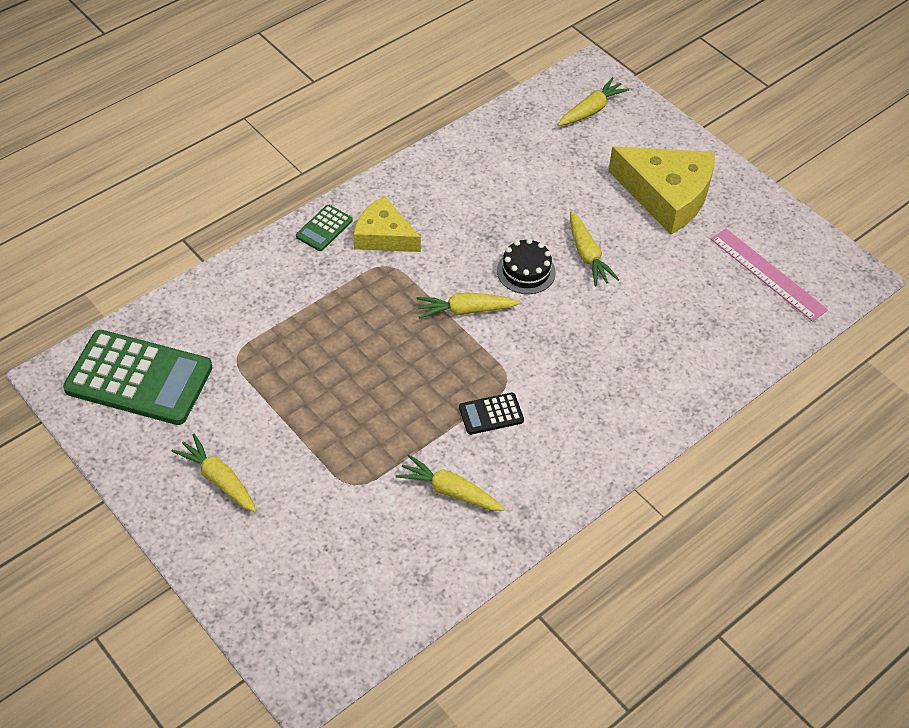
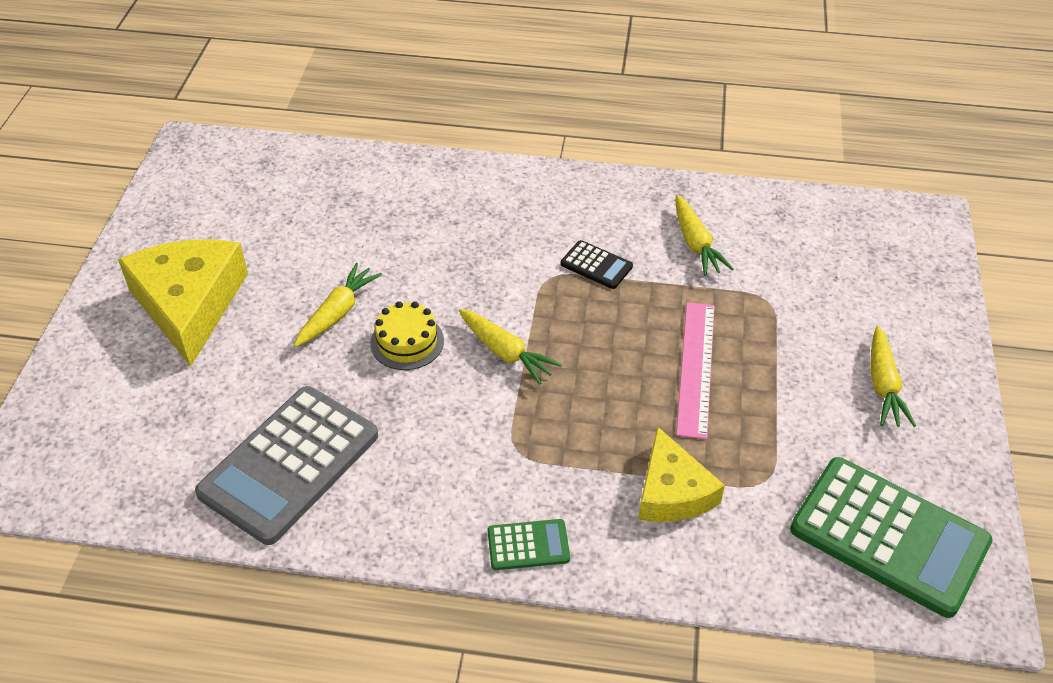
camera: 130 degrees left, 5 degrees down
green calculator [63,330,213,425] -> green calculator turned 150 degrees clockwise [790,457,993,618]
yellow cheese [353,196,421,252] -> yellow cheese moved to [638,426,725,522]
black cake [497,239,556,294] -> yellow cake [370,301,444,370]
yellow carrot [557,78,629,126] -> none
pink ruler [711,228,828,322] -> pink ruler moved to [676,302,715,439]
none -> grey calculator [195,386,378,545]

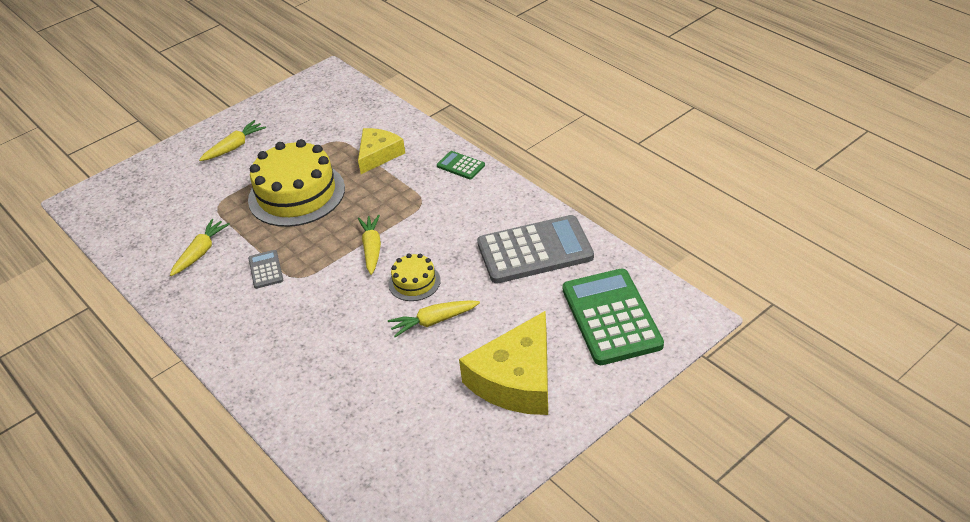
camera: 135 degrees left, 5 degrees down
black calculator [561,240,633,289] -> grey calculator [248,250,283,289]
pink ruler [676,302,715,439] -> yellow cake [248,139,345,227]
green calculator [790,457,993,618] -> green calculator moved to [562,268,664,365]

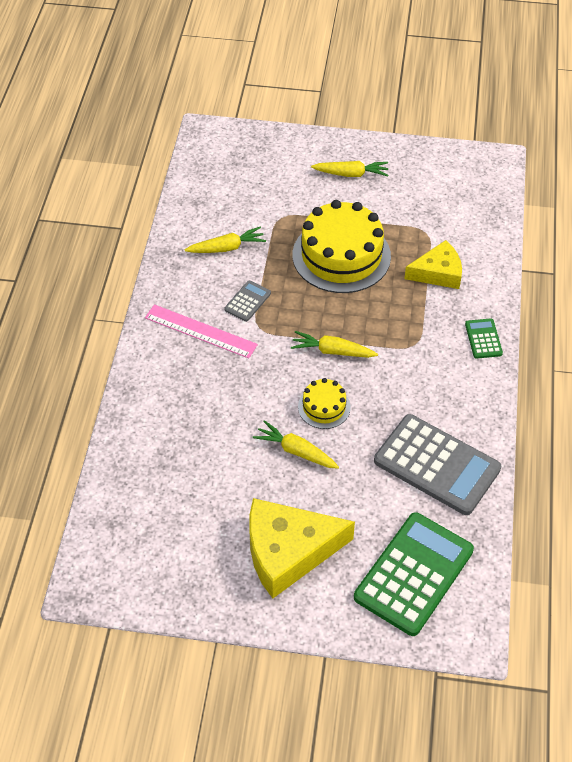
camera: 45 degrees right, 10 degrees up
yellow carrot [358,215,381,275] -> yellow carrot turned 120 degrees counterclockwise [291,331,378,358]
none -> pink ruler [145,304,258,358]

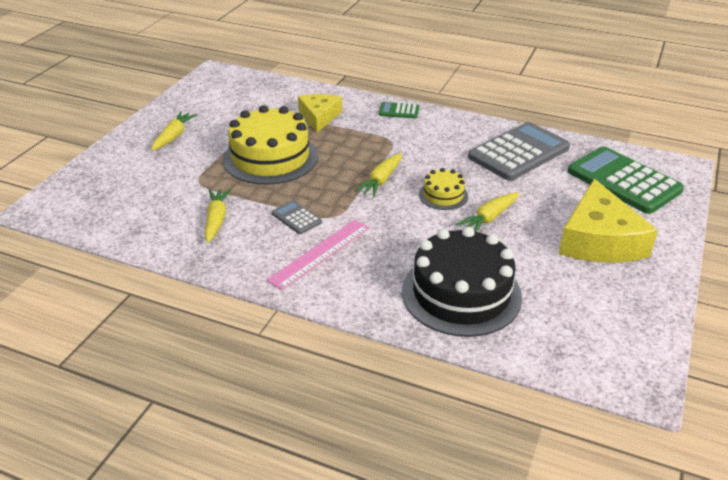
camera: 75 degrees left, 15 degrees down
none -> black cake [402,227,522,337]

